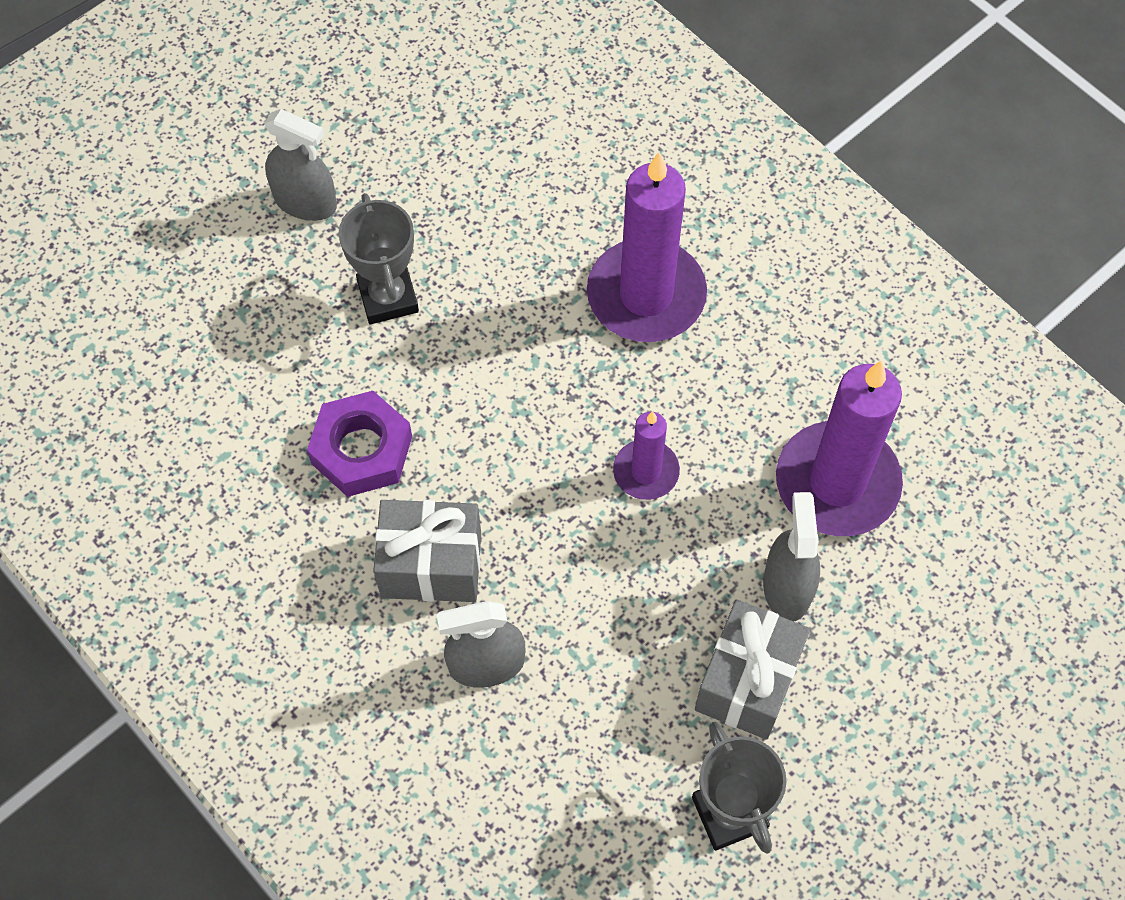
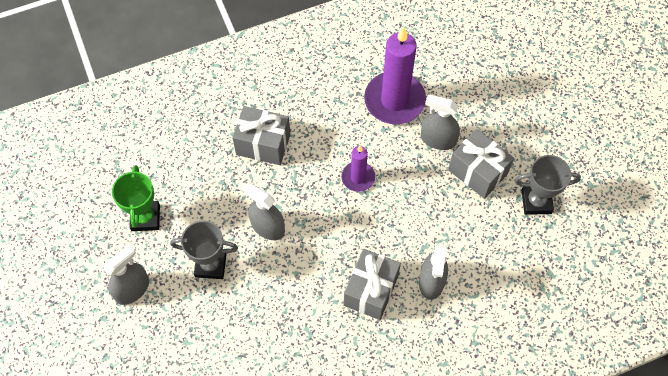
camera: 70 degrees left, 0 degrees up
purple nut [307,391,412,497] -> none
purple candle [587,152,707,342] -> grey gift [232,106,291,165]
none -> green trophy [112,165,160,231]
none -> grey spray bottle [243,182,285,240]

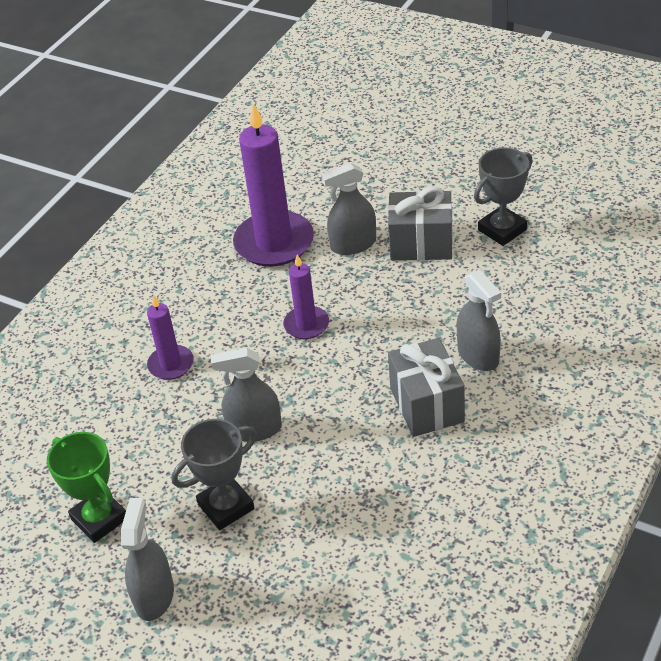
camera: 35 degrees left, 20 degrees down
grey gift [232,106,291,165] -> purple candle [147,295,194,380]

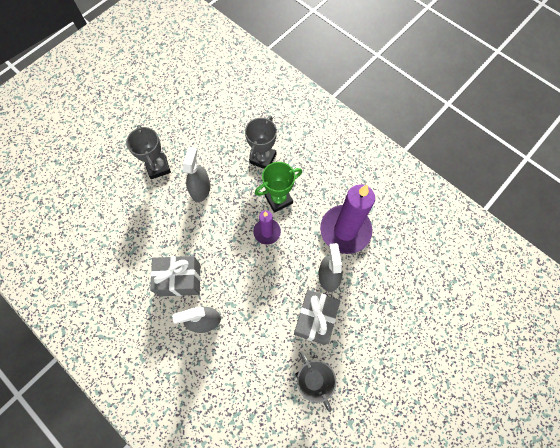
camera: 100 degrees right, 25 degrees up
green trophy [47,432,126,543] -> green trophy moved to [255,162,302,213]
grey spray bottle [121,498,174,621] -> none
purple candle [147,295,194,380] -> grey trophy [245,116,277,169]

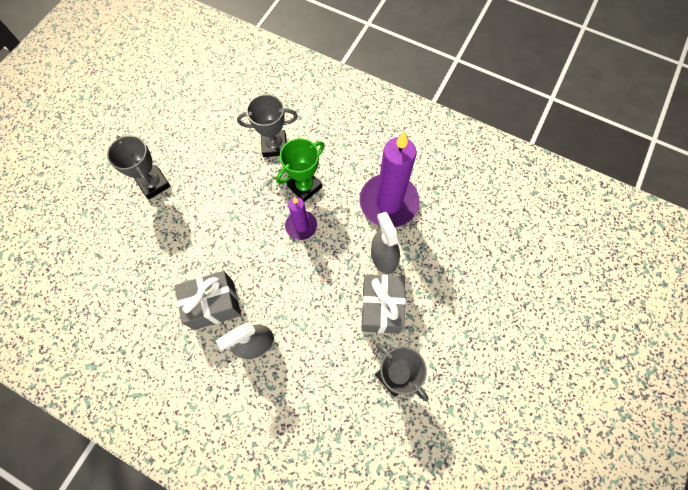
camera: 15 degrees left, 0 degrees up
grey spray bottle [183,147,210,202] -> none
grey trophy [245,116,277,169] -> grey trophy turned 75 degrees clockwise [237,94,298,157]

